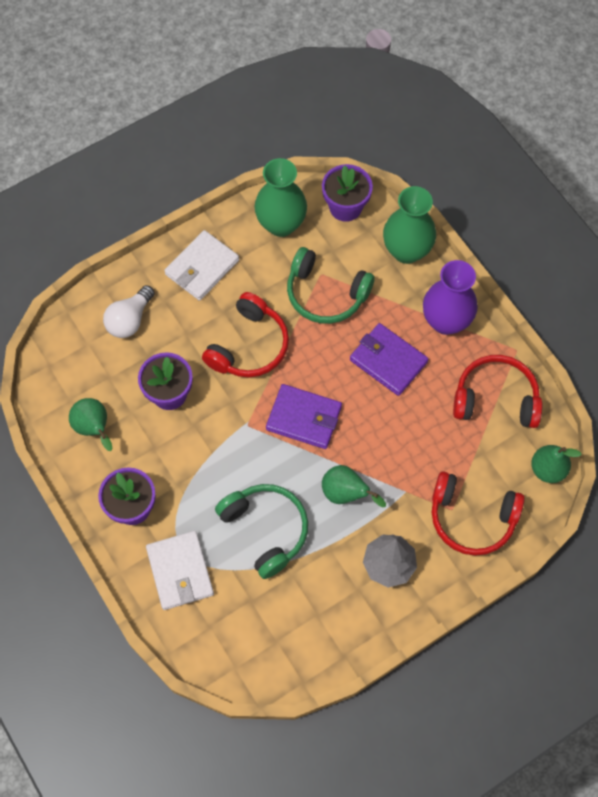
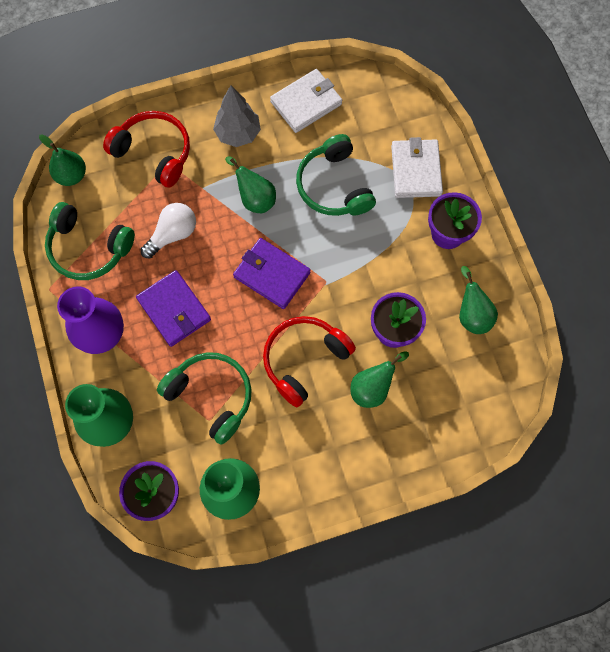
camera: 165 degrees left, 5 degrees up
white light bulb [103,285,155,338] -> white light bulb moved to [140,203,196,259]
white wallet [164,230,239,301] -> white wallet moved to [270,69,342,133]
red headphones [453,355,542,428] -> green headphones [45,202,135,280]
none -> green pear [350,351,409,408]

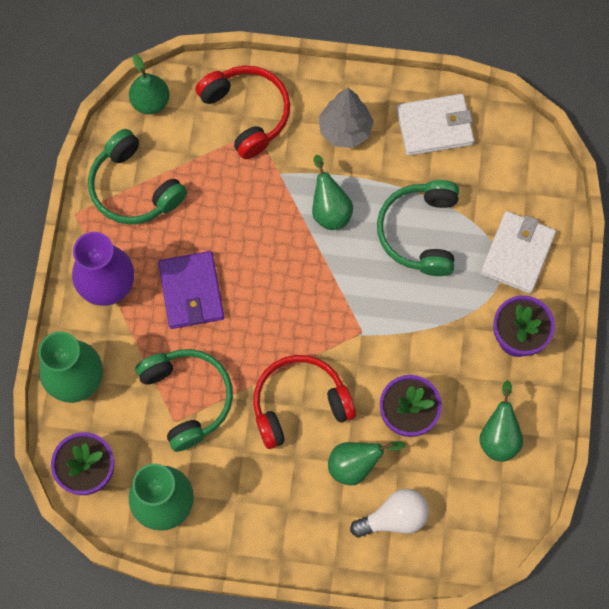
camera: 25 degrees right, 0 degrees up
white light bulb [140,203,196,259] -> white light bulb moved to [350,489,429,538]
purple wallet [233,238,311,309] -> none

